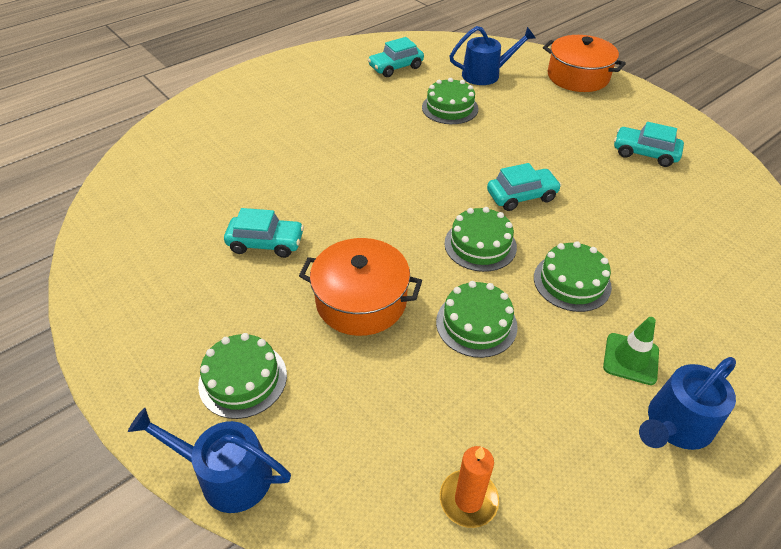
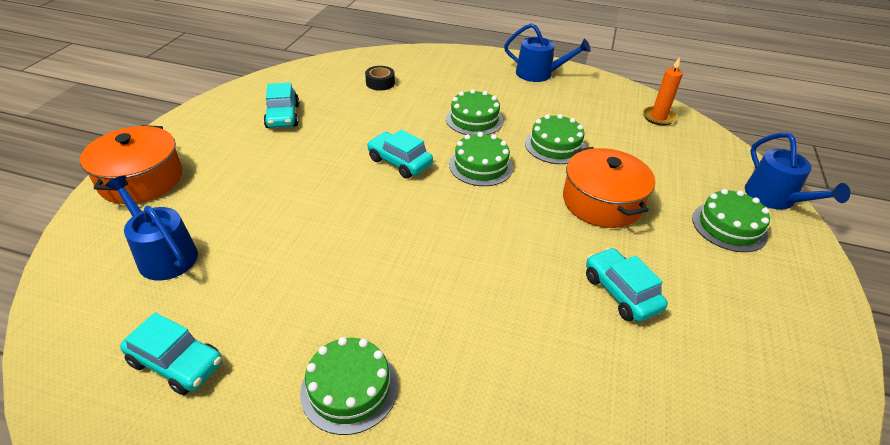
camera: 125 degrees left, 5 degrees down
green cake [422,78,478,124] -> green cake moved to [300,337,398,435]
green traffic cone [603,317,659,385] -> none
none -> black tape [365,66,395,91]

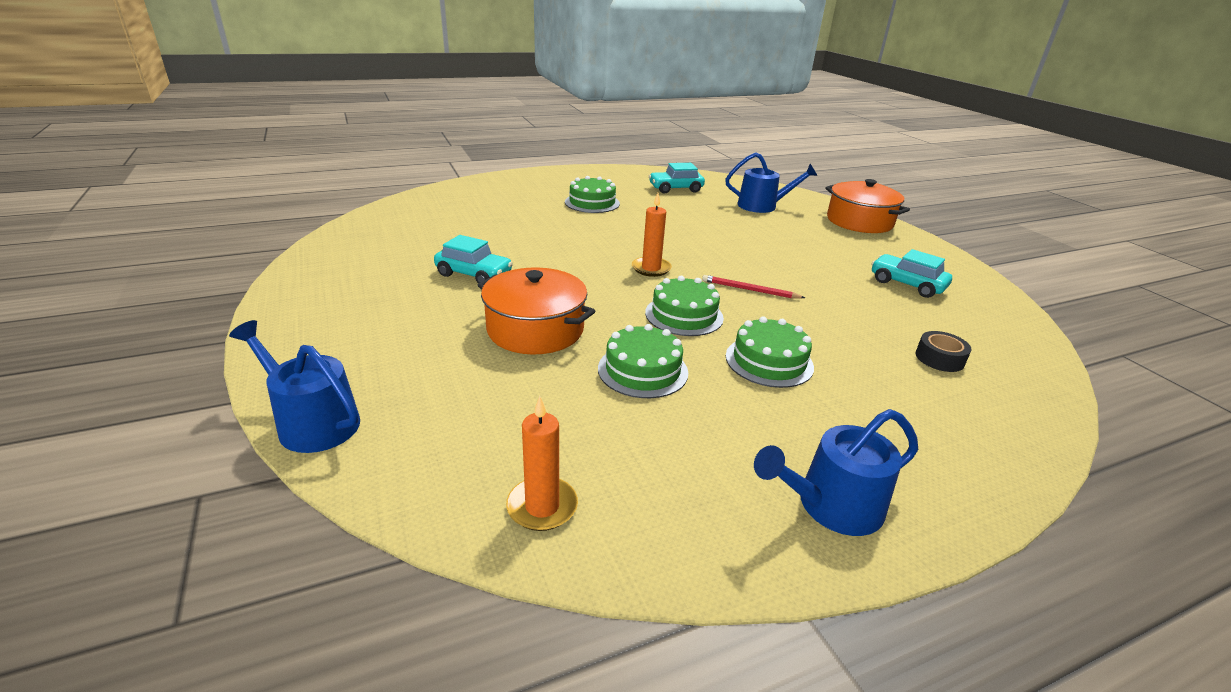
camera: 140 degrees right, 10 degrees down
turquoise car [367,130,433,178] -> red pencil [702,275,805,299]
green cake [692,189,770,252] -> none
none -> orange candle [632,193,672,277]

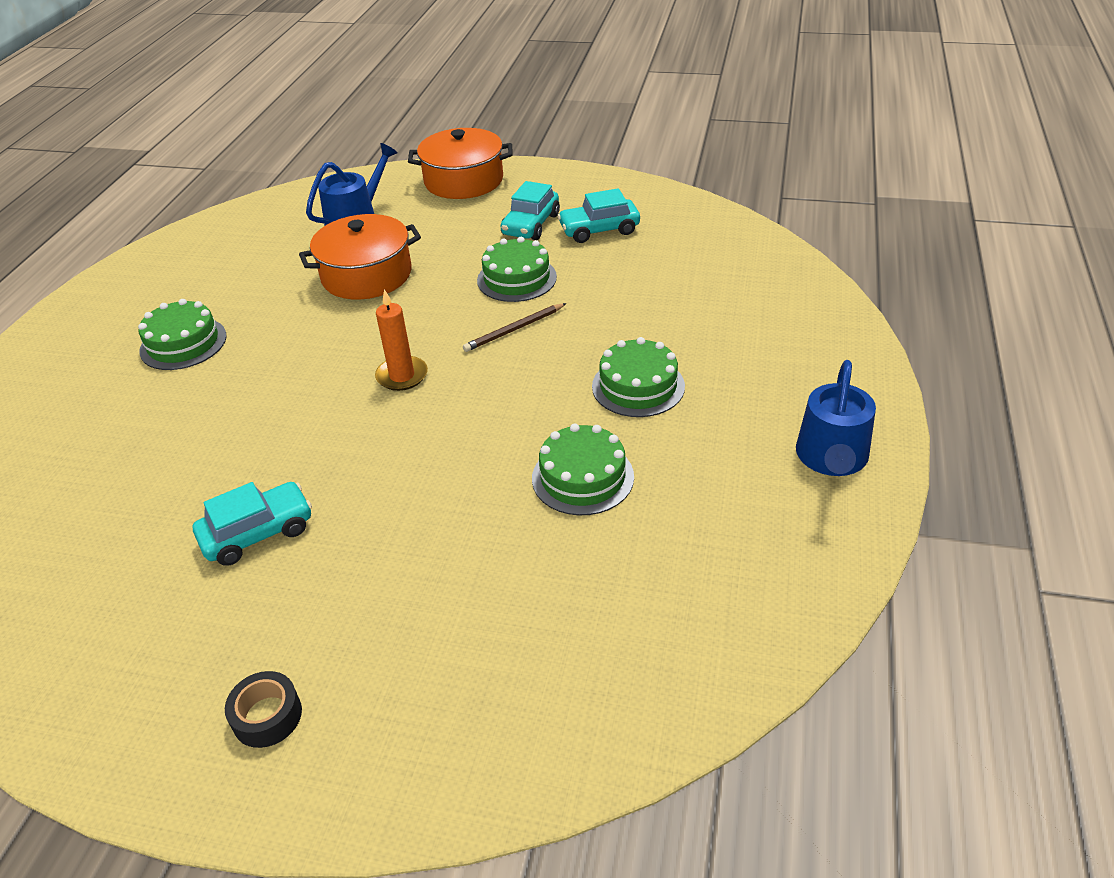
camera: 50 degrees left, 10 degrees up
blue watering can [229,320,360,453] -> none
orange pot [478,268,595,355] -> orange pot moved to [299,214,421,300]
orange candle [506,396,578,531] -> none
green cake [645,276,724,336] -> green cake moved to [477,237,557,302]
turquoise car [649,163,705,194] -> turquoise car moved to [501,181,560,240]
red pencil [702,275,805,299] -> brown pencil [463,303,567,352]
black tape [916,331,971,372] -> black tape moved to [225,671,302,748]

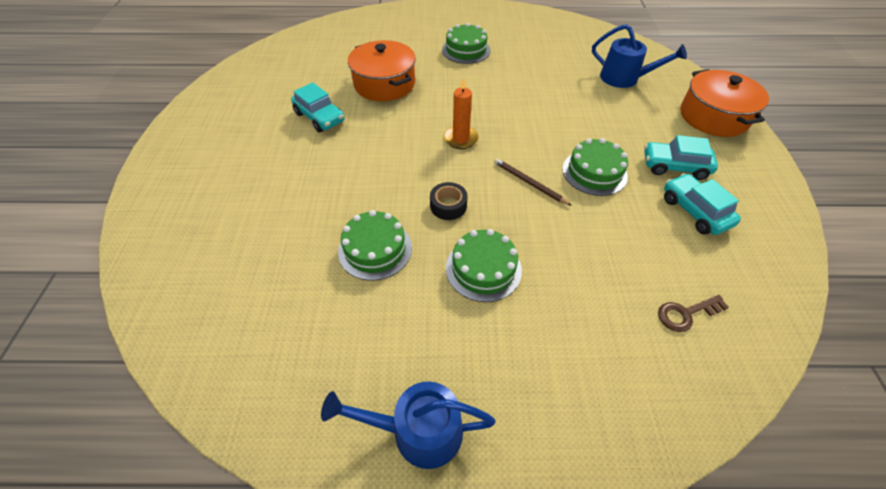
camera: 75 degrees right, 10 degrees up
black tape [225,671,302,748] -> black tape moved to [430,182,468,220]
orange pot [299,214,421,300] -> orange pot moved to [348,40,416,101]
none -> brown key [658,295,729,332]

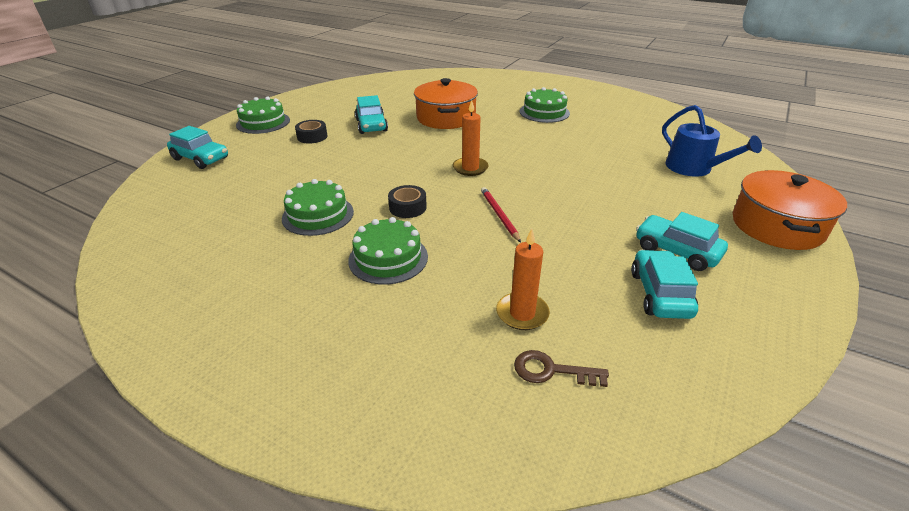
camera: 30 degrees right, 15 degrees down
blue watering can [321,381,496,469] -> none
brown pencil [494,158,572,206] -> red pencil [481,187,521,243]
green cake [562,138,628,196] -> green cake moved to [236,96,290,134]
none -> turquoise car [167,126,228,169]
none -> black tape [295,120,327,144]
none -> orange candle [496,229,550,330]

